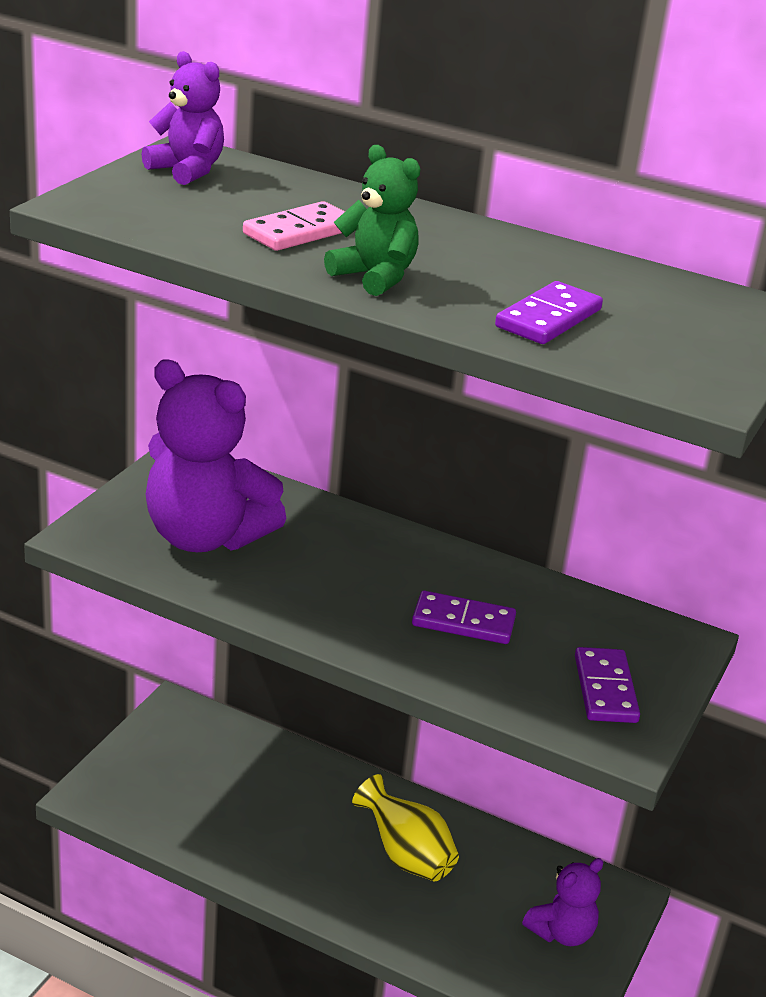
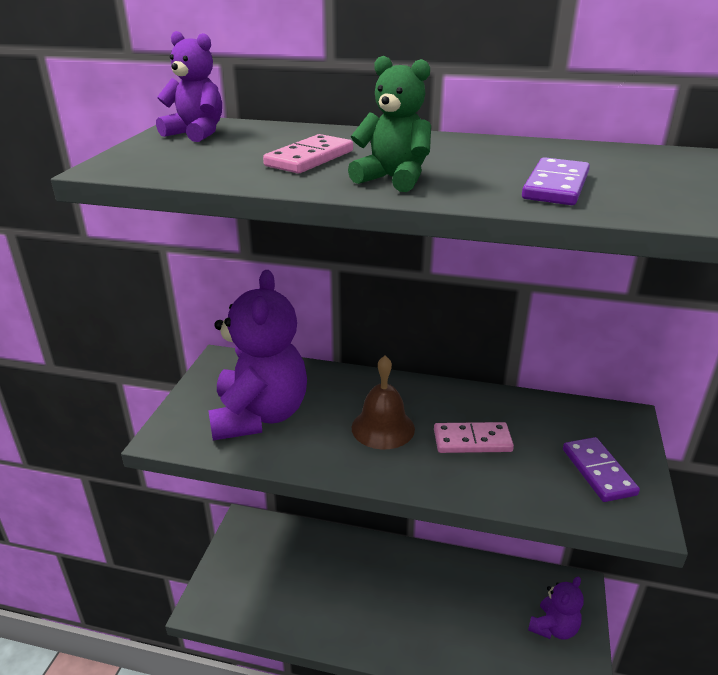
camera: 10 degrees left, 0 degrees up
purple teddy bear [145,359,286,552] -> purple teddy bear turned 105 degrees counterclockwise [208,270,307,440]
yellow vase [352,774,459,881] -> none
purple domino [412,591,516,644] -> pink domino [434,422,514,453]
none -> brown bell [352,356,415,449]

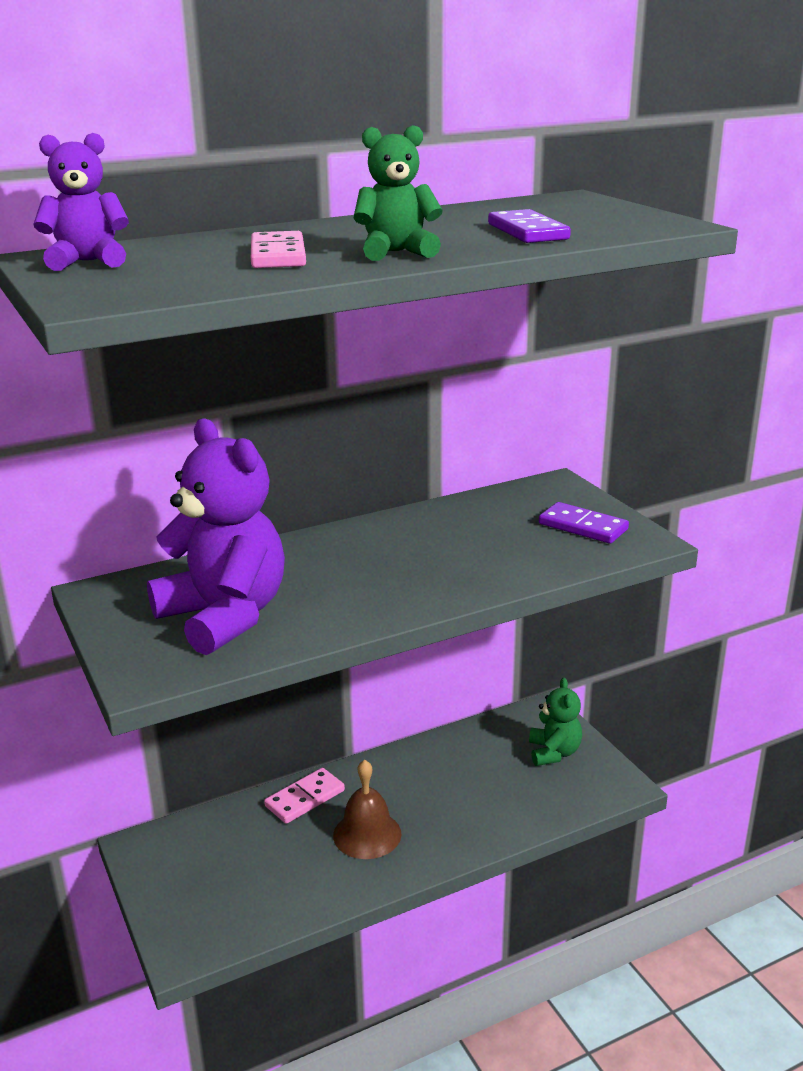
camera: 40 degrees left, 5 degrees down
brown bell [352,356,415,449] -> brown bell moved to [333,759,401,859]
pink domino [434,422,514,453] -> pink domino moved to [264,768,345,824]
purple teddy bear [528,577,584,640] -> green teddy bear [529,677,582,766]

